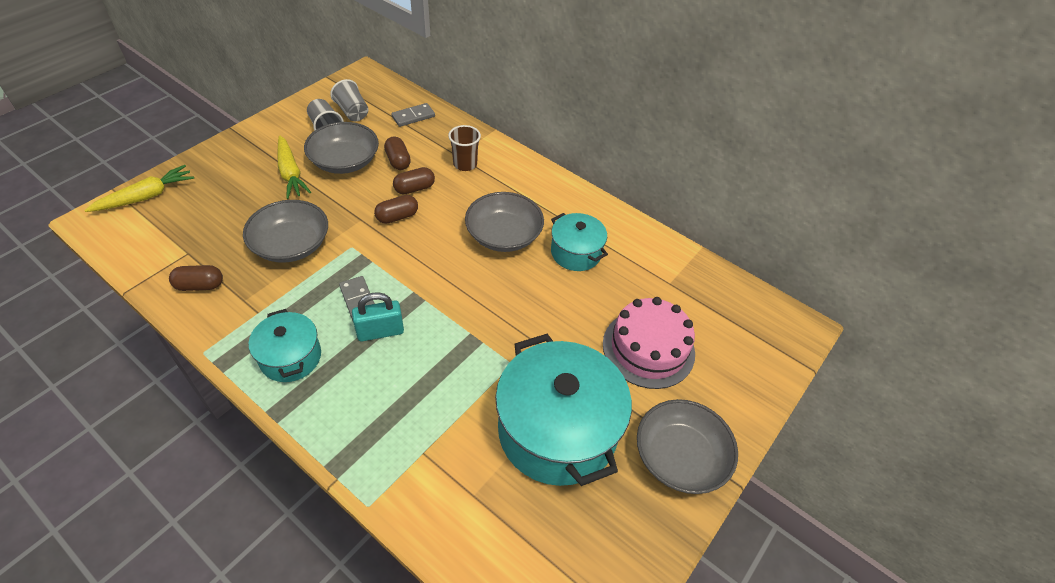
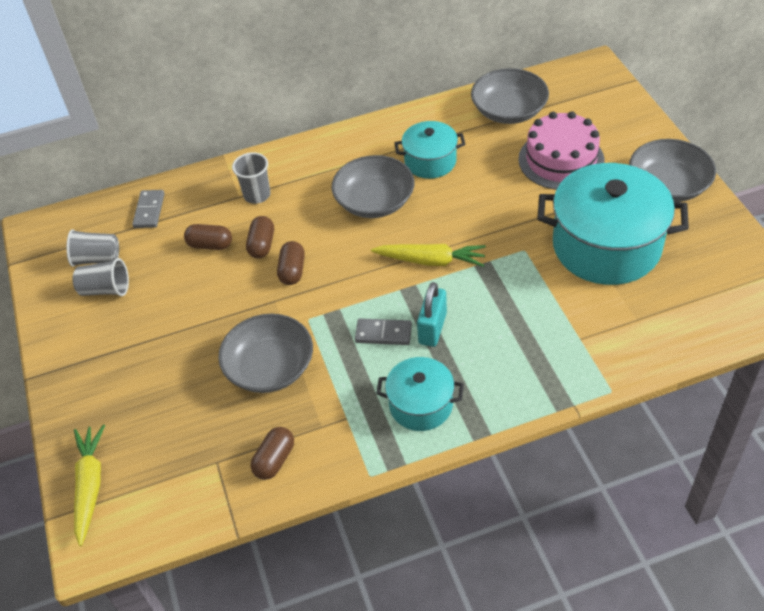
camera: 50 degrees left, 0 degrees up
yellow carrot [277,135,311,199] -> yellow carrot moved to [371,244,486,267]
grey bowl [304,122,379,174] -> grey bowl moved to [471,68,549,124]
brown cup [448,125,481,171] -> grey cup [232,152,271,204]

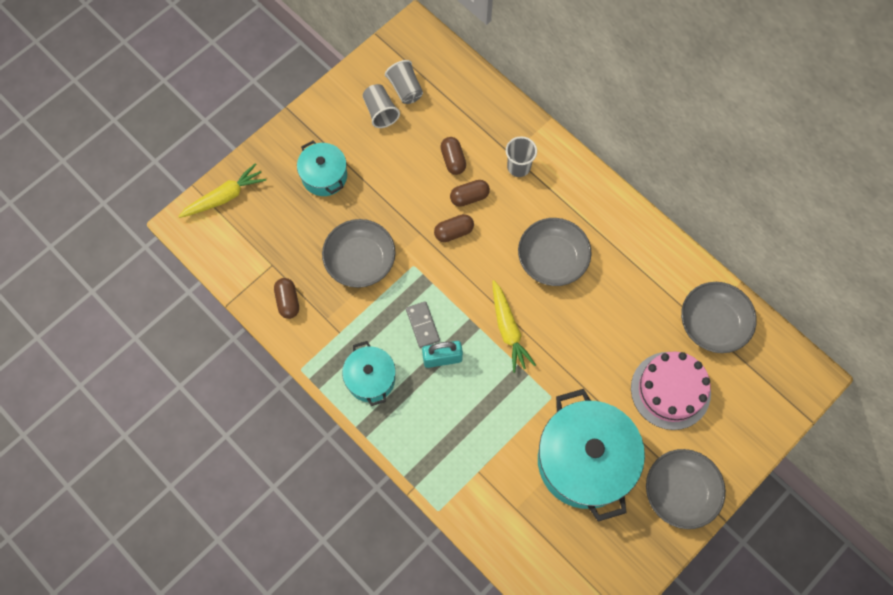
camera: 60 degrees right, 20 degrees up
grey domino [132,190,165,228] -> none
brown capsule [251,427,294,480] -> brown capsule turned 75 degrees clockwise [274,278,299,319]
turquoise pot [394,121,466,179] -> turquoise pot moved to [297,140,347,196]

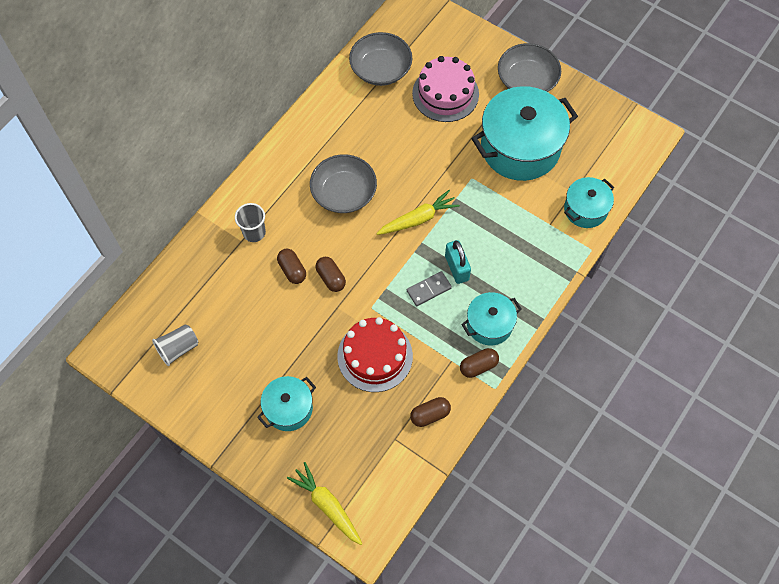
camera: 100 degrees left, 5 degrees down
grey bowl [322,219,396,288] -> red cake [337,317,413,392]
grey cup [363,84,400,128] -> none
brown capsule [440,137,466,175] -> brown capsule moved to [460,348,499,378]
none -> turquoise pot [564,177,614,228]

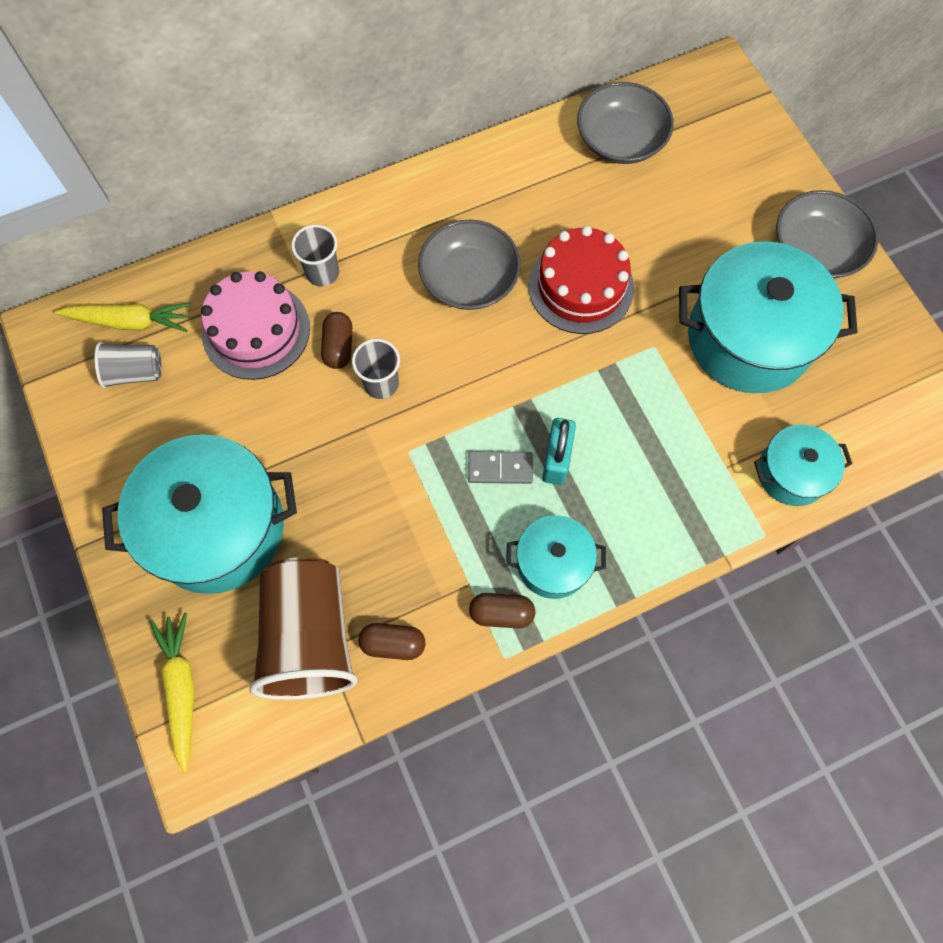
camera: 30 degrees right, 5 degrees up
turquoise pot [257,376,316,431] -> turquoise pot [102,434,297,594], size x1.88
brown capsule [316,257,346,292] -> grey cup [352,339,400,399]
red cake [337,317,413,392] -> red cake moved to [528,226,634,334]
yellow carrot [376,190,460,235] -> yellow carrot moved to [55,303,191,332]
pink cake [412,56,479,122] -> pink cake moved to [201,271,310,380]
none -> brown cup [250,557,358,700]

